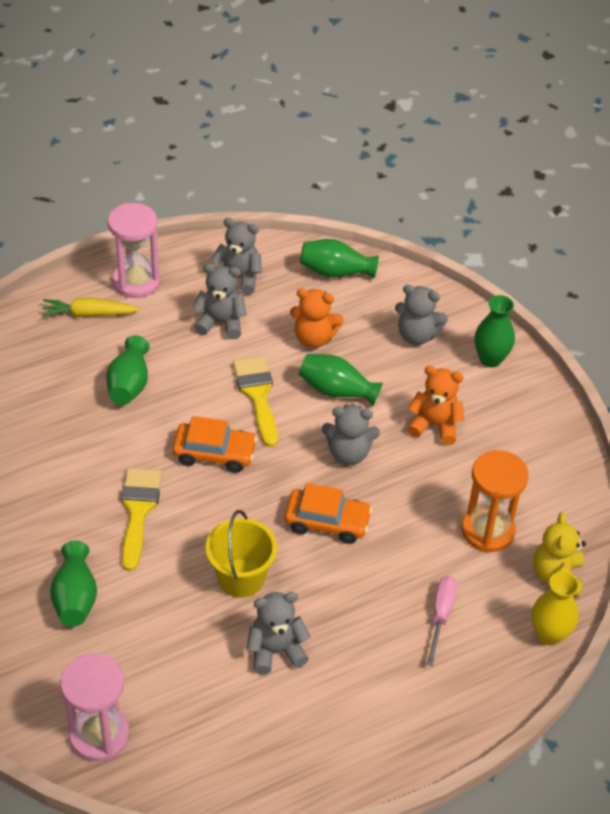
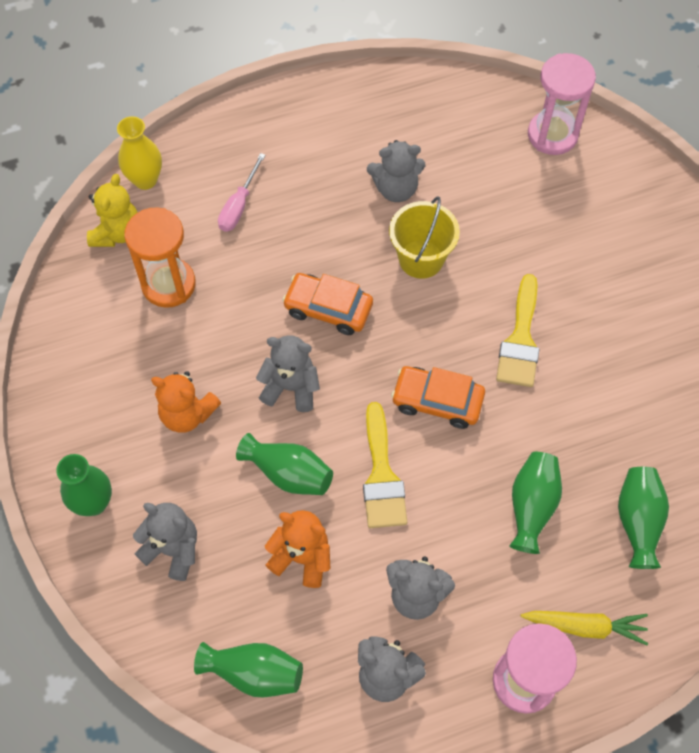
camera: 170 degrees left, 15 degrees up
green vase [50,541,97,627] -> green vase moved to [618,467,669,569]

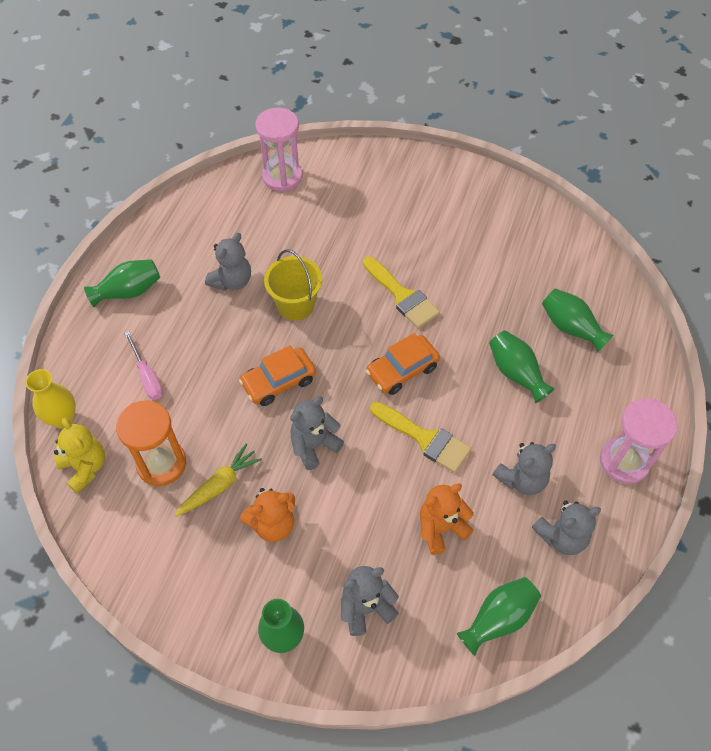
camera: 50 degrees left, 5 degrees down
green vase [236,433,333,495] -> green vase moved to [84,259,160,307]
yellow carrot [521,611,648,645] -> yellow carrot moved to [175,444,262,517]

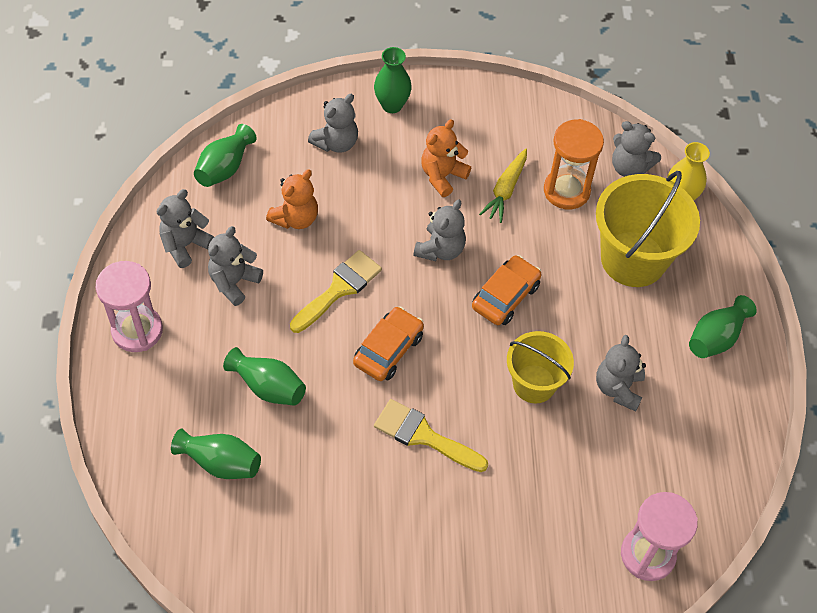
camera: 155 degrees right, 0 degrees up
yellow teddy bear [54,418,105,494] -> grey teddy bear [612,121,661,177]
pink screwdriver [124,331,163,400] -> yellow bucket [596,171,700,287]
yellow brush [370,402,472,473] -> yellow brush turned 120 degrees clockwise [290,250,382,333]

